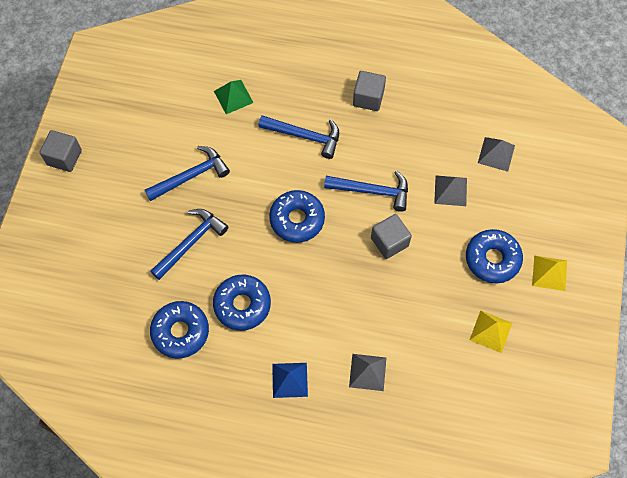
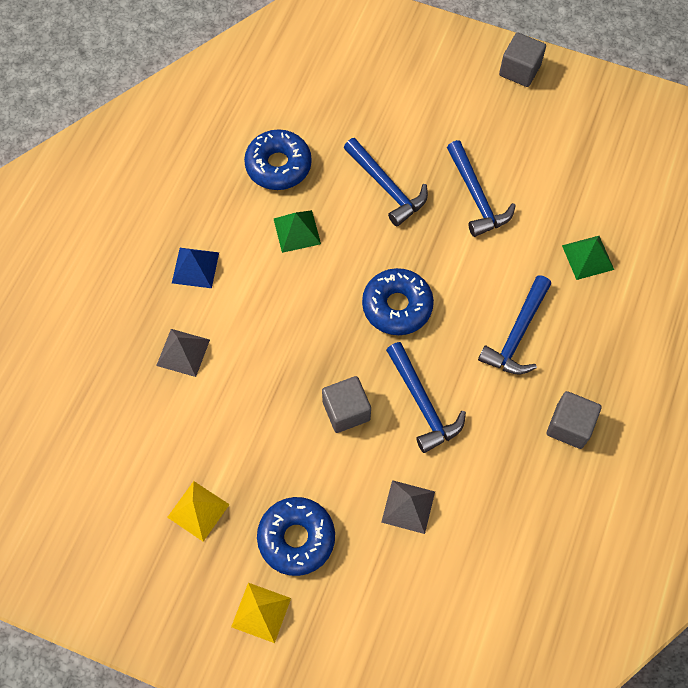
camera: 100 degrees right, 0 degrees up
blue donut [213,275,271,331] -> green pyramid [274,210,321,253]
blue hammer [324,170,408,212] -> blue hammer turned 45 degrees counterclockwise [386,342,466,453]
grey pyramid [478,137,515,172] -> none

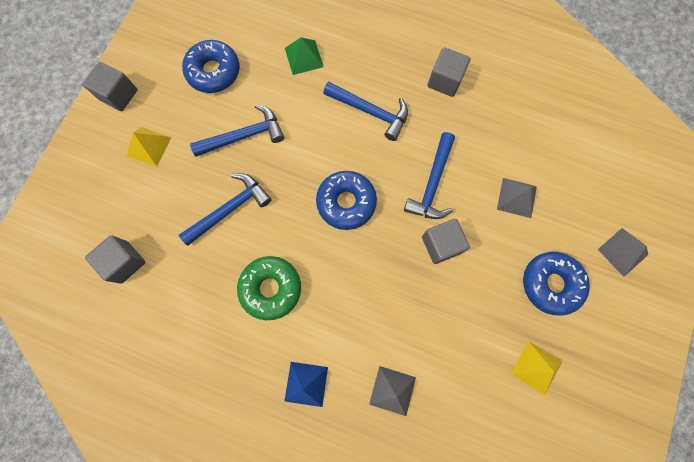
camera: 90 degrees left, 10 degrees up
yellow pyramid [231,583,291,643] -> yellow pyramid moved to [127,127,171,167]
blue donut [244,129,312,190] -> blue donut moved to [182,40,240,93]
green pyramid [274,210,321,253] -> green donut [237,256,301,320]
blue hammer [386,342,466,453] -> blue hammer turned 135 degrees clockwise [404,132,455,219]
none -> grey cube [85,235,145,284]
none -> grey pyramid [598,228,648,277]

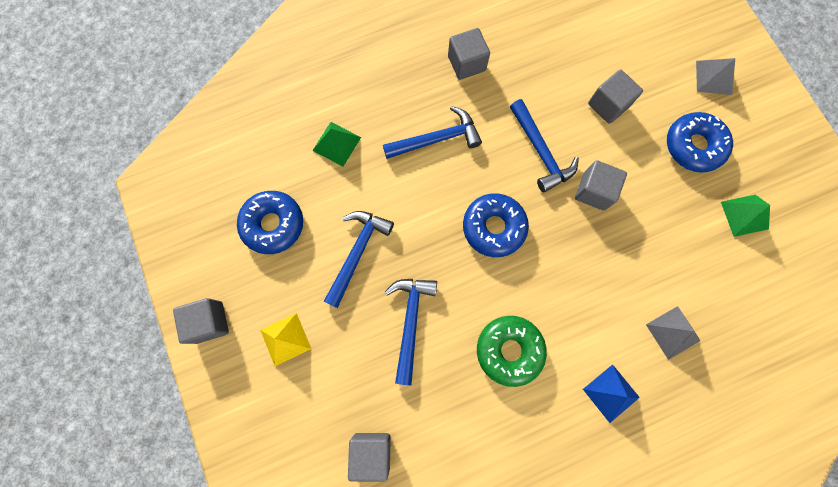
camera: 45 degrees left, 0 degrees up
grey pyramid [497,178,537,218] -> grey cube [588,69,643,124]
yellow pyramid [511,341,562,396] -> green pyramid [721,195,770,237]

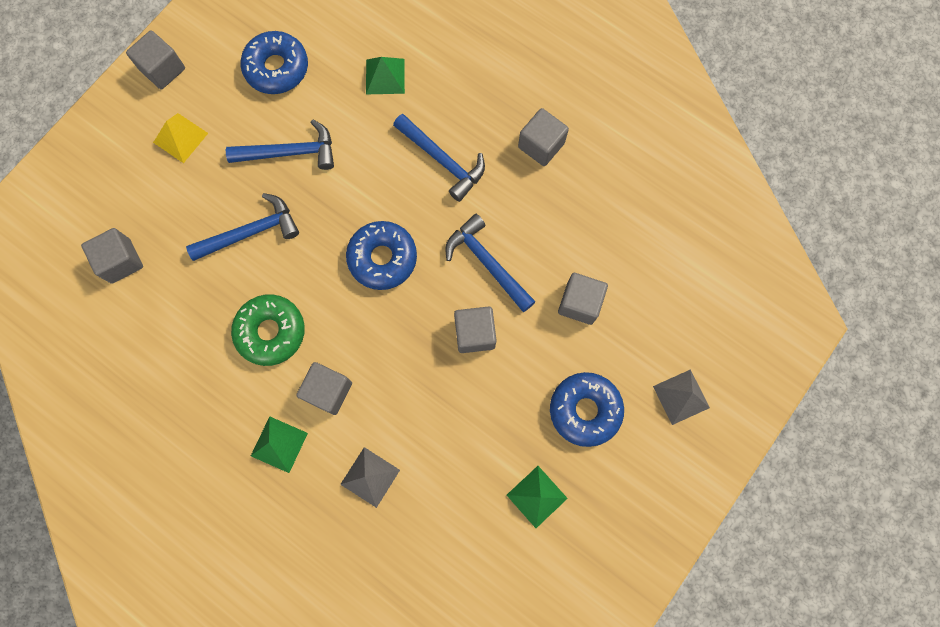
camera: 60 degrees right, 0 degrees up
blue hammer [510,99,579,192] -> blue hammer turned 105 degrees clockwise [445,214,536,312]
blue pyramid [583,364,640,423] -> green pyramid [251,416,308,473]
none -> grey cube [296,362,352,415]

